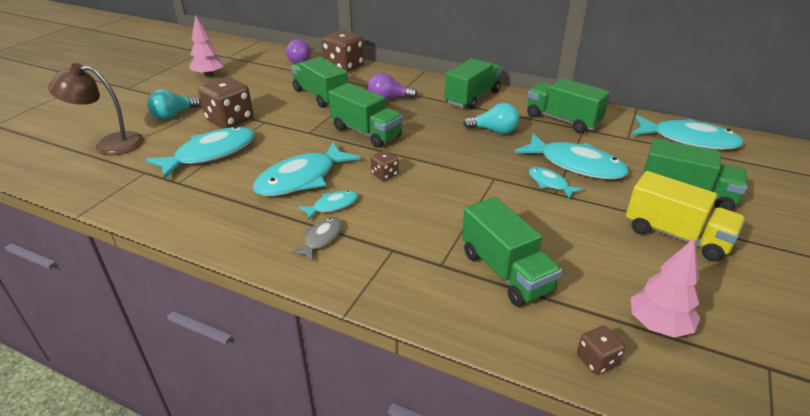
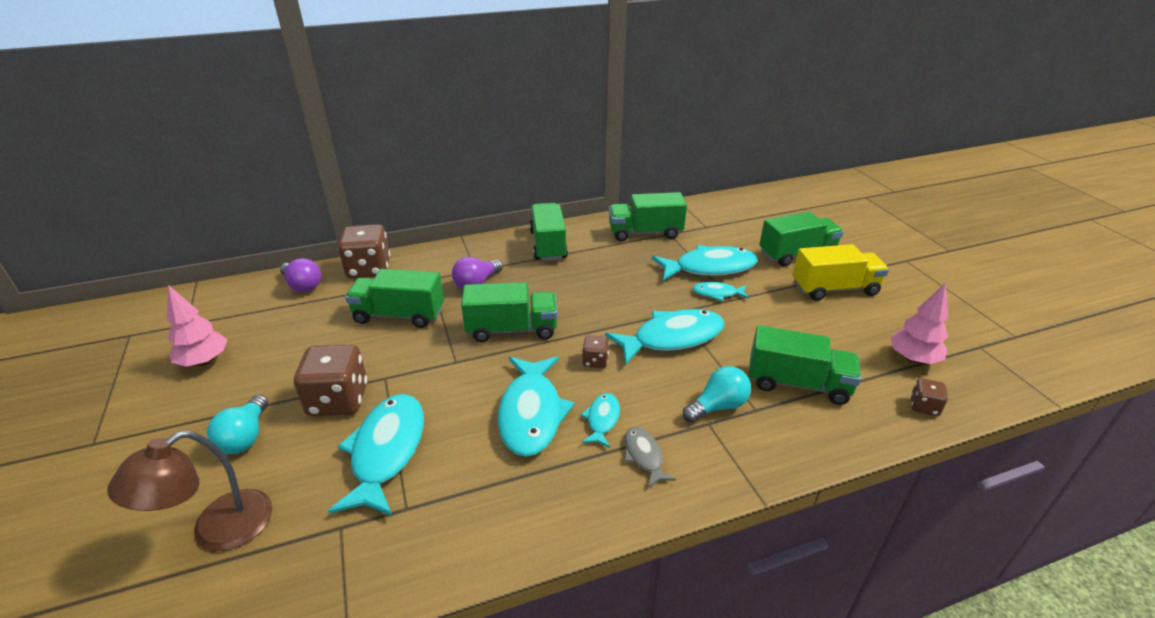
camera: 45 degrees left, 0 degrees up
turquoise light bulb [463,103,519,134] -> turquoise light bulb moved to [683,366,751,423]
turquoise fish [632,115,744,150] -> turquoise fish moved to [605,309,725,365]

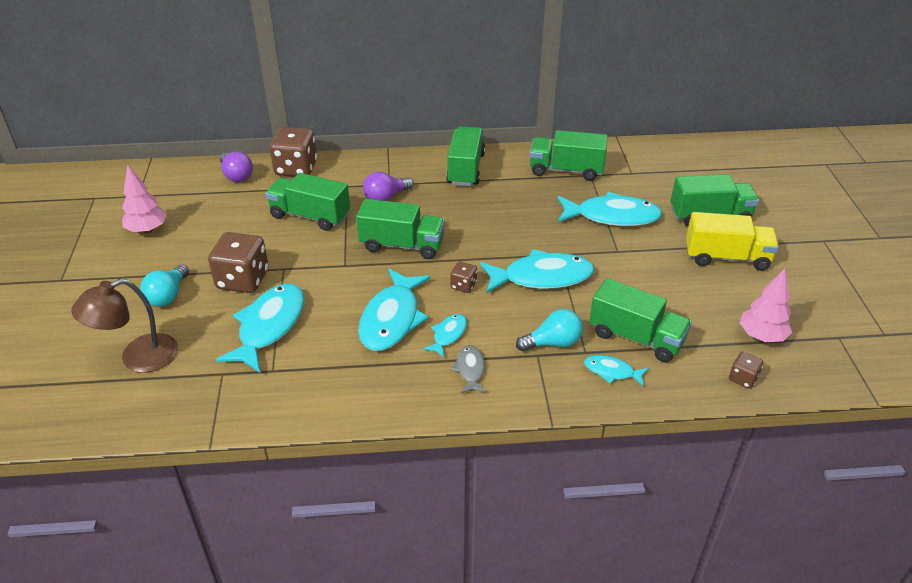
camera: 15 degrees right, 5 degrees up
turquoise fish [693,282,749,301] -> turquoise fish moved to [584,355,649,386]

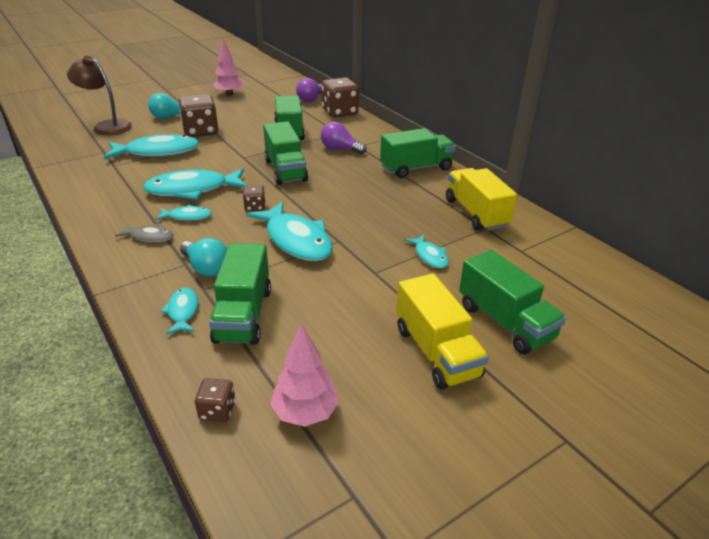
camera: 60 degrees right, 5 degrees down
grey fish [451,345,486,393] -> grey fish turned 45 degrees clockwise [115,224,174,242]
green truck [530,130,607,181] -> yellow truck [446,168,517,231]
turquoise fish [558,192,662,226] -> turquoise fish [405,235,449,268], size x0.50

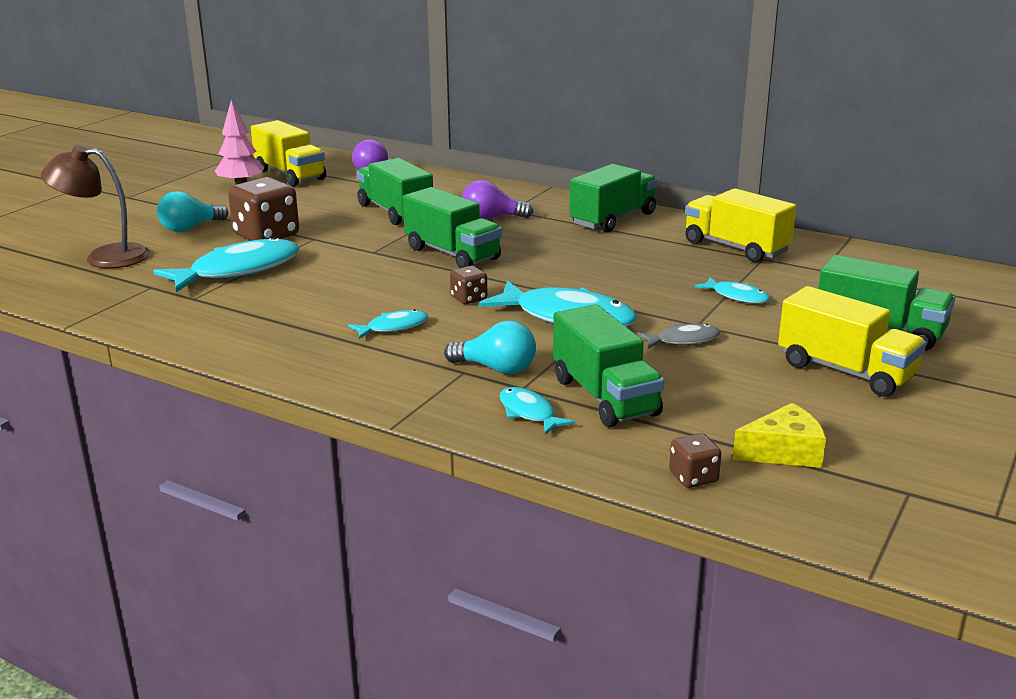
camera: 25 degrees left, 10 degrees down
grey fish [115,224,174,242] -> grey fish moved to [637,324,720,349]
turquoise fish [143,168,247,200] -> none
pink tree [270,324,340,427] -> yellow cheese [732,403,826,468]
brown dice [322,77,359,118] -> none
none -> yellow truck [251,120,326,186]

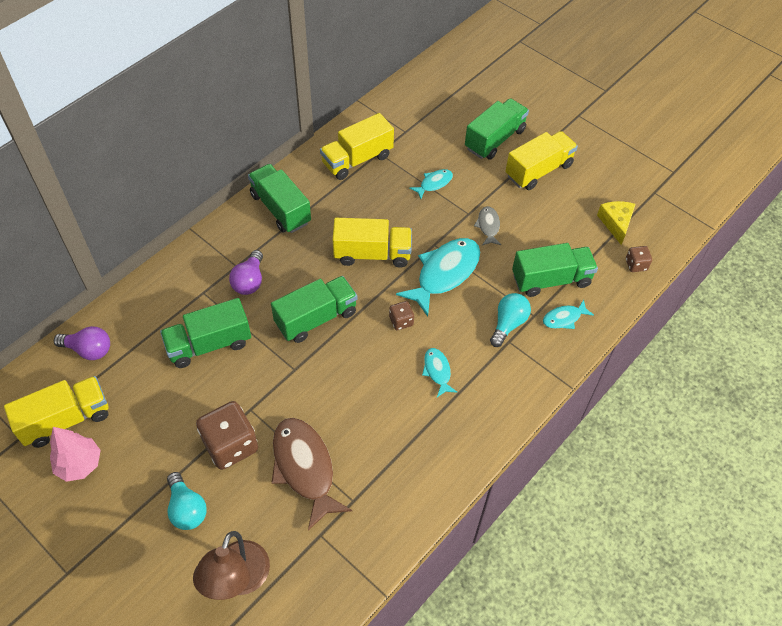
camera: 80 degrees left, 30 degrees up
turquoise fish [153,237,299,292] -> brown fish [271,418,352,531]
none -> yellow truck [333,218,412,268]

